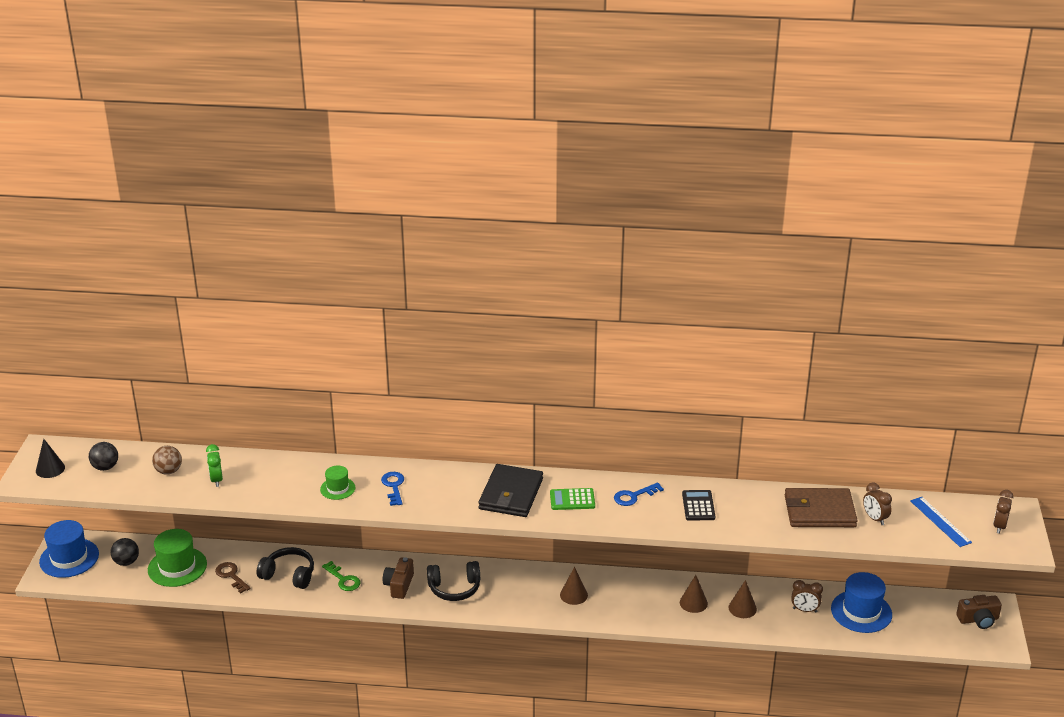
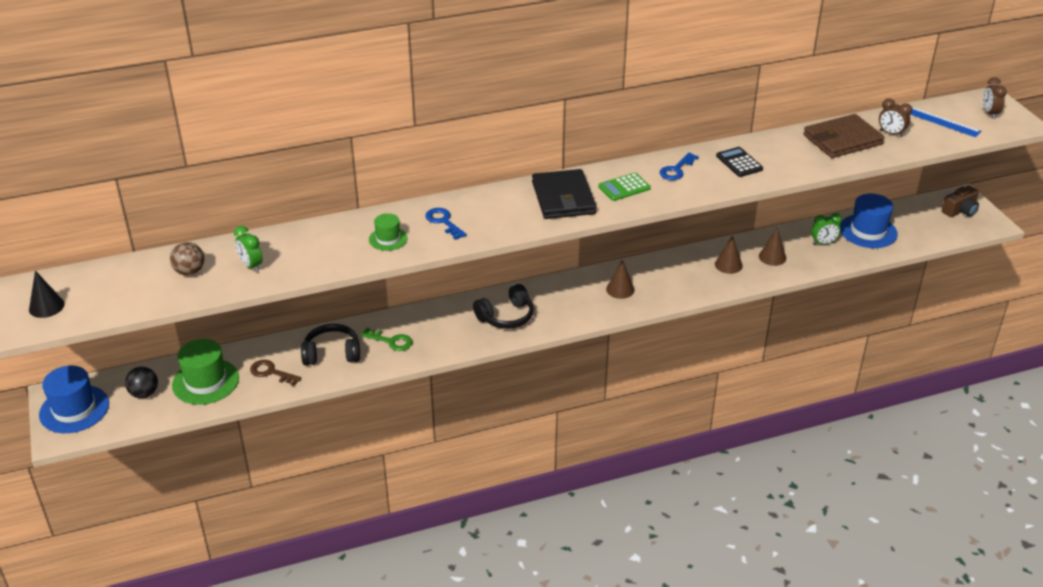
camera: 25 degrees left, 5 degrees up
black ball [89,442,118,471] -> none
brown camera [383,557,414,599] -> none
brown clock [791,580,823,612] -> green clock [811,213,842,245]

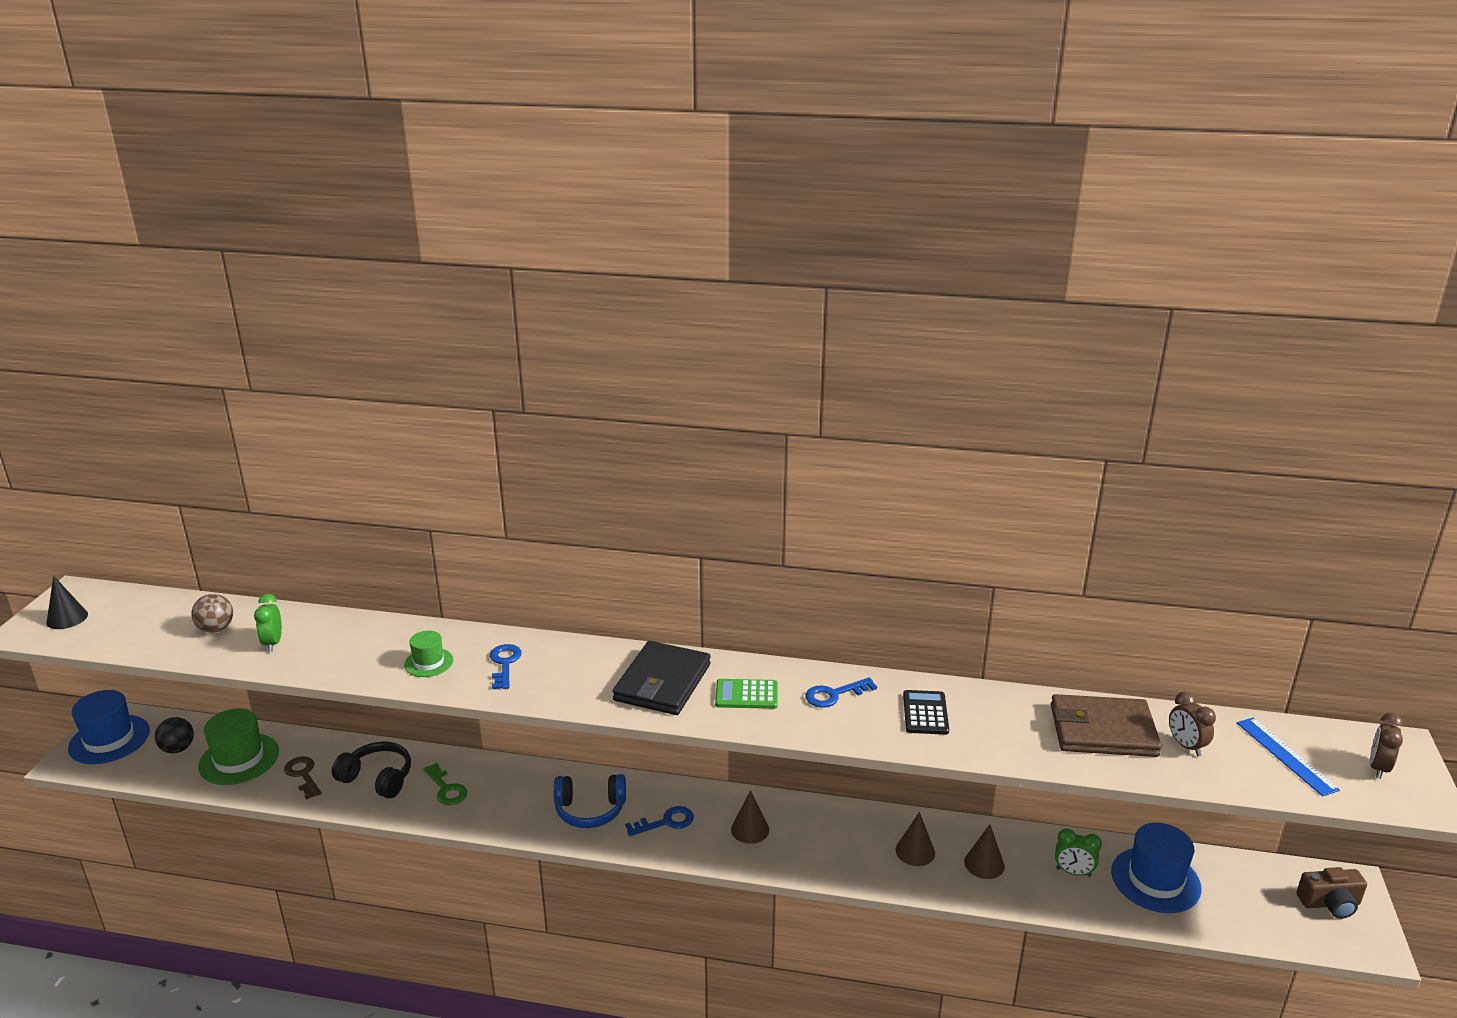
camera: 30 degrees right, 10 degrees down
black headphones [473,284,534,329] -> blue headphones [554,774,626,828]
none -> blue key [625,806,694,836]

